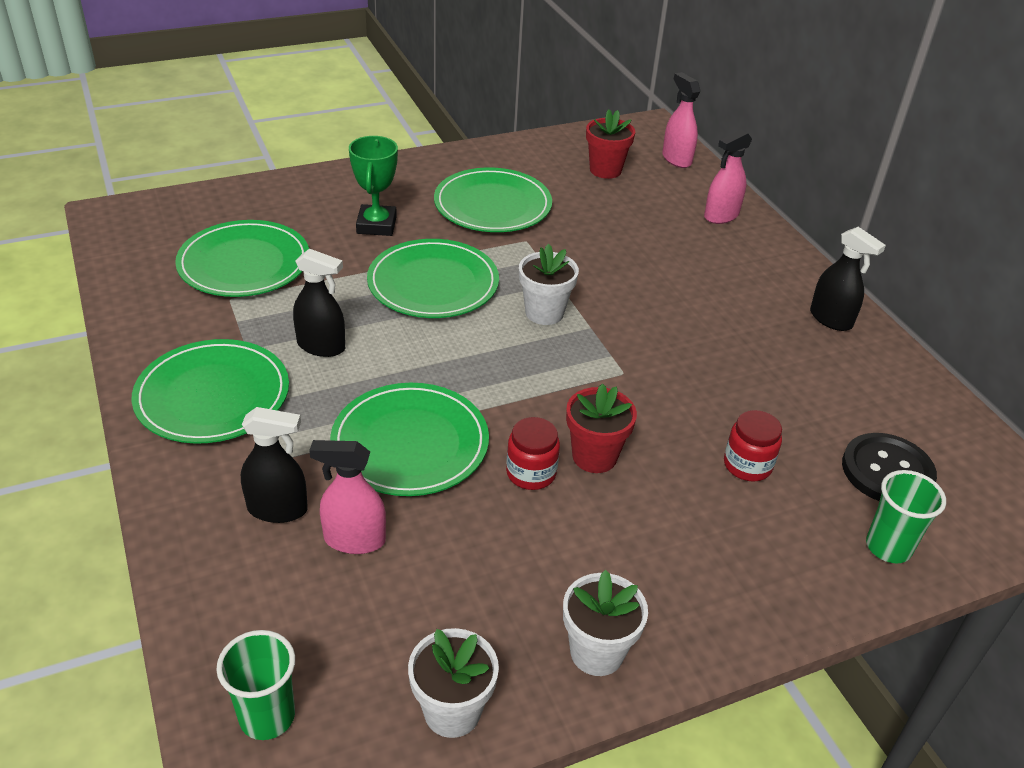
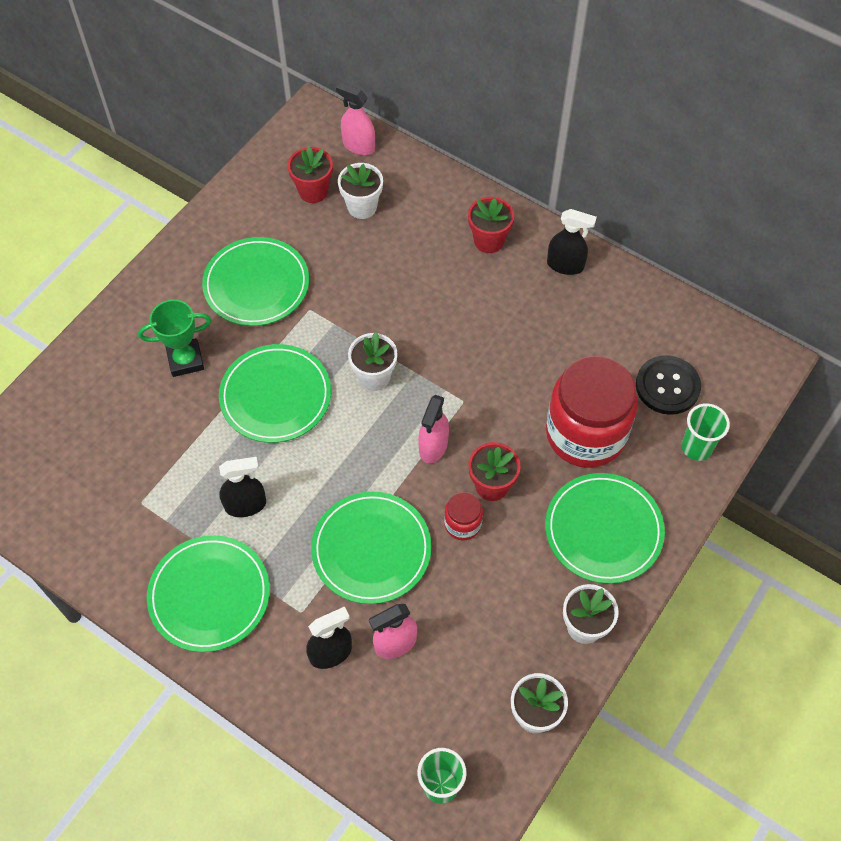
camera: 30 degrees left, 20 degrees up
green plate [175,220,309,297] -> green plate moved to [545,473,665,584]
green trophy [349,136,398,236] -> green trophy turned 75 degrees counterclockwise [138,300,211,377]
pink spray bottle [704,130,752,224] -> pink spray bottle moved to [418,395,449,463]
red jar [724,410,782,482] -> red jar [546,356,638,468], size x2.27
none -> white flower pot [338,163,383,219]
none -> red flower pot [468,197,514,253]

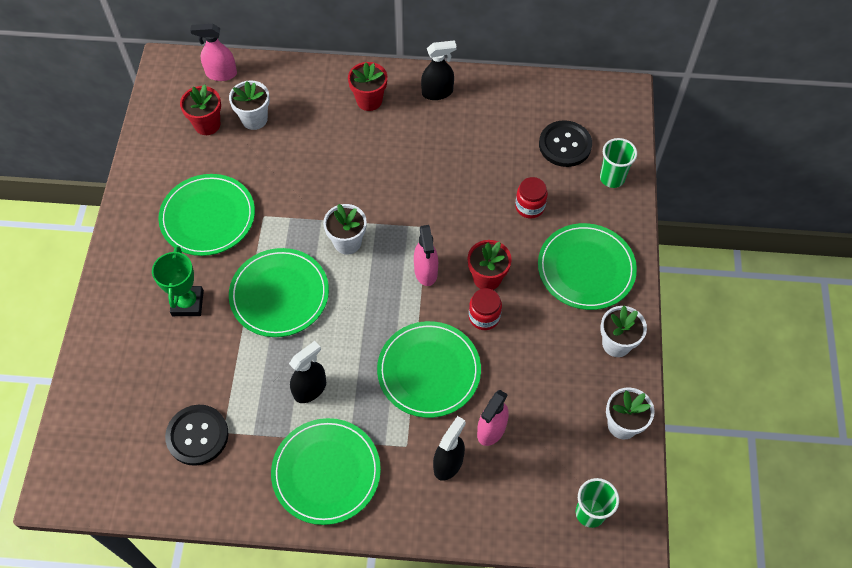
camera: 30 degrees left, 0 degrees up
green trophy [138,300,211,377] -> green trophy turned 45 degrees counterclockwise [152,246,204,316]
red jar [546,356,638,468] -> red jar [515,177,548,219], size x0.44
none -> black button [165,405,229,466]

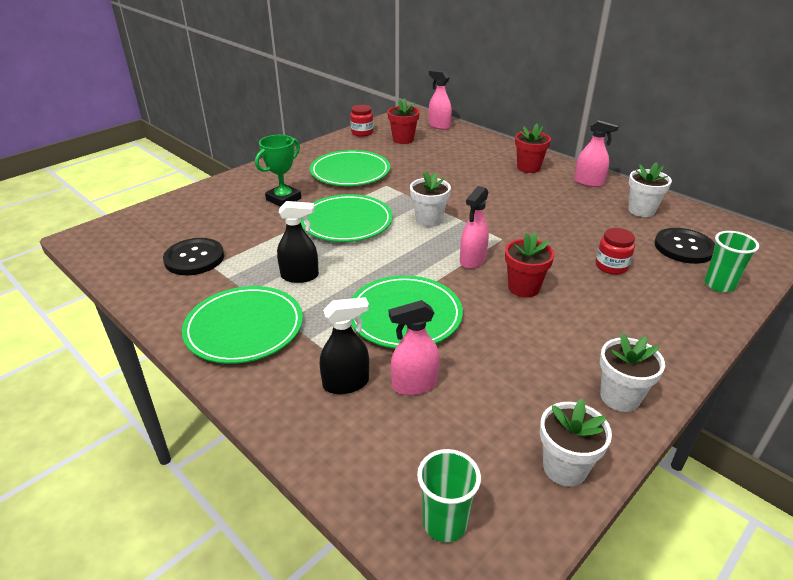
camera: 40 degrees right, 25 degrees down
white flower pot [229,80,270,130] -> white flower pot moved to [628,162,672,217]
black spray bottle [421,40,457,100] -> pink spray bottle [574,118,620,187]
red jar [469,288,502,330] -> red jar moved to [350,105,373,137]
green plate [538,223,637,310] -> none

